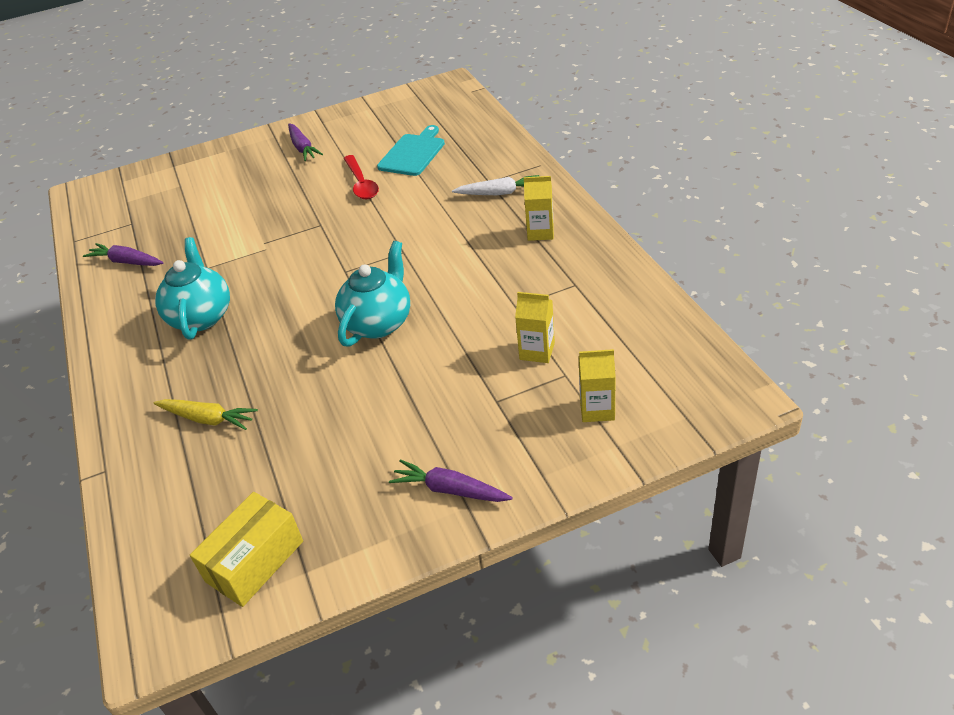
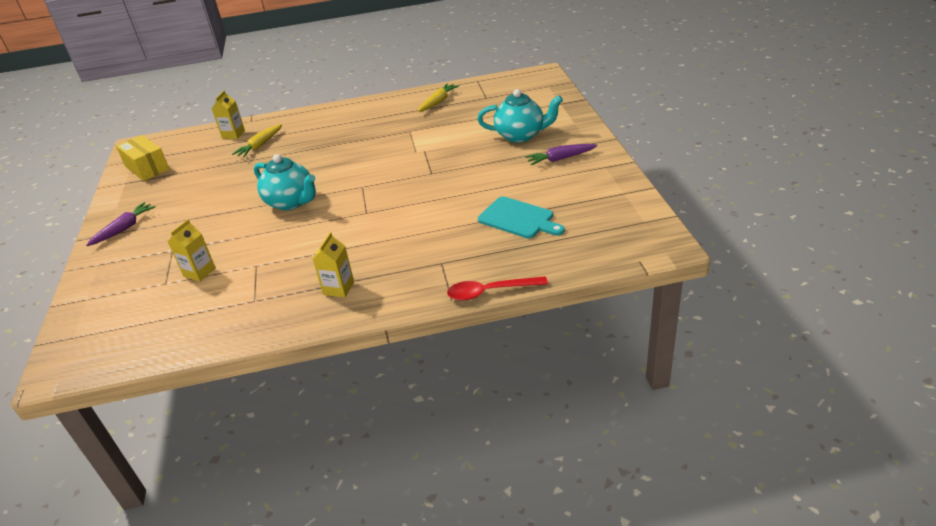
camera: 100 degrees right, 5 degrees down
purple carrot [83,243,164,266] -> yellow carrot [418,83,459,112]
turquoise teapot [155,237,230,340] -> turquoise teapot moved to [477,89,563,143]
red spoon [344,155,379,199] -> red spoon moved to [447,276,548,301]
white carrot [452,175,539,195] -> none
yellow carton [579,349,616,422] -> yellow carton moved to [212,90,245,139]

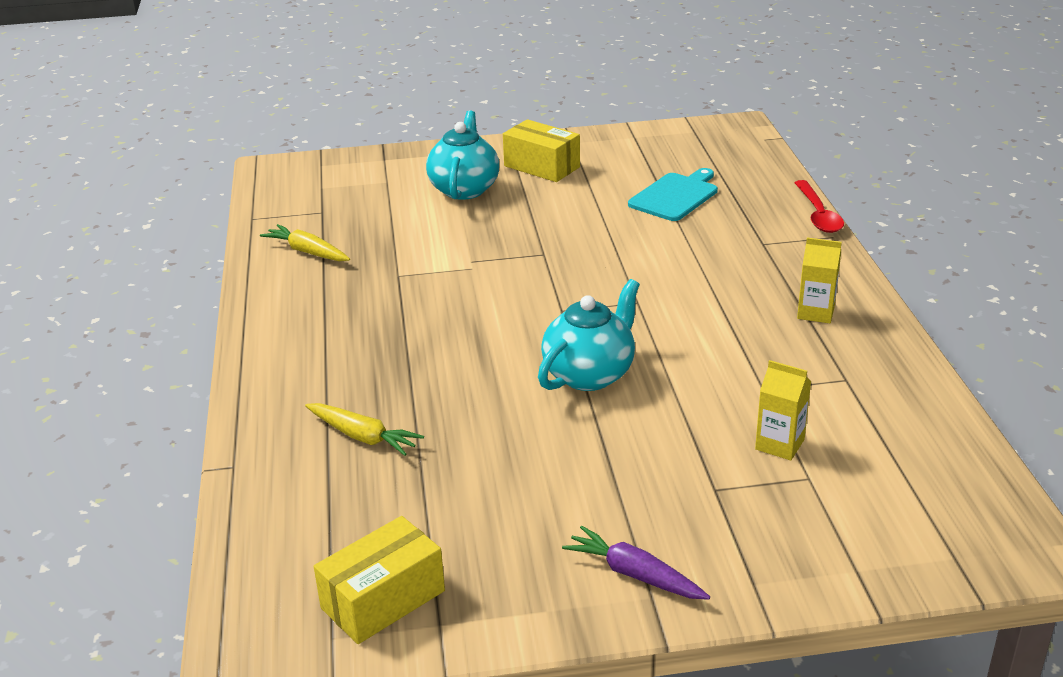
camera: 90 degrees left, 5 degrees down
yellow carton [212,90,245,139] -> none
purple carrot [525,144,598,166] -> yellow box [503,119,580,182]

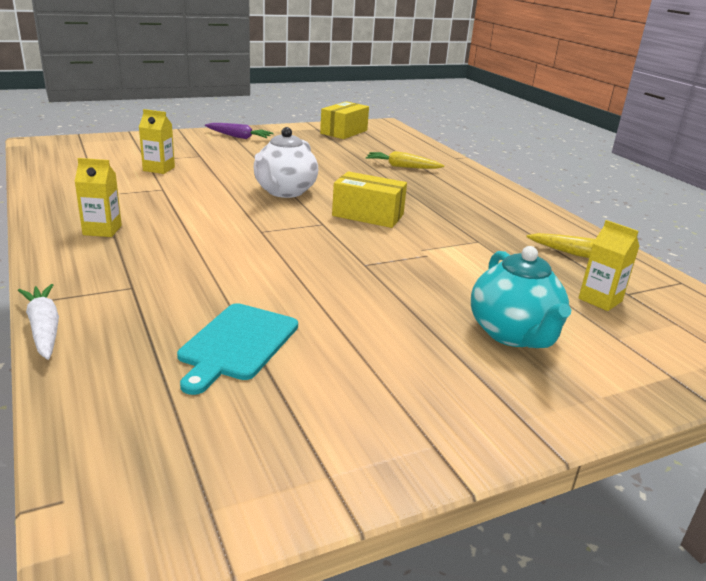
camera: 160 degrees right, 5 degrees down
yellow box [503,119,580,182] -> yellow box moved to [332,171,407,228]
turquoise teapot [538,279,640,391] -> white teapot [254,127,318,198]
red spoon [795,180,844,233] -> white carrot [18,284,59,360]
none -> yellow carton [579,220,640,311]

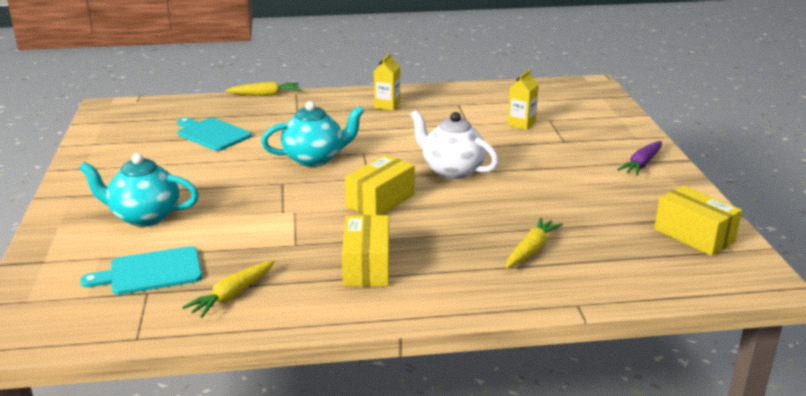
camera: 110 degrees right, 0 degrees up
white carrot [18,284,59,360] -> yellow carrot [225,81,300,96]
yellow carton [579,220,640,311] -> turquoise cutting board [80,246,202,295]
none -> turquoise teapot [261,101,364,167]
none -> yellow box [342,215,389,286]

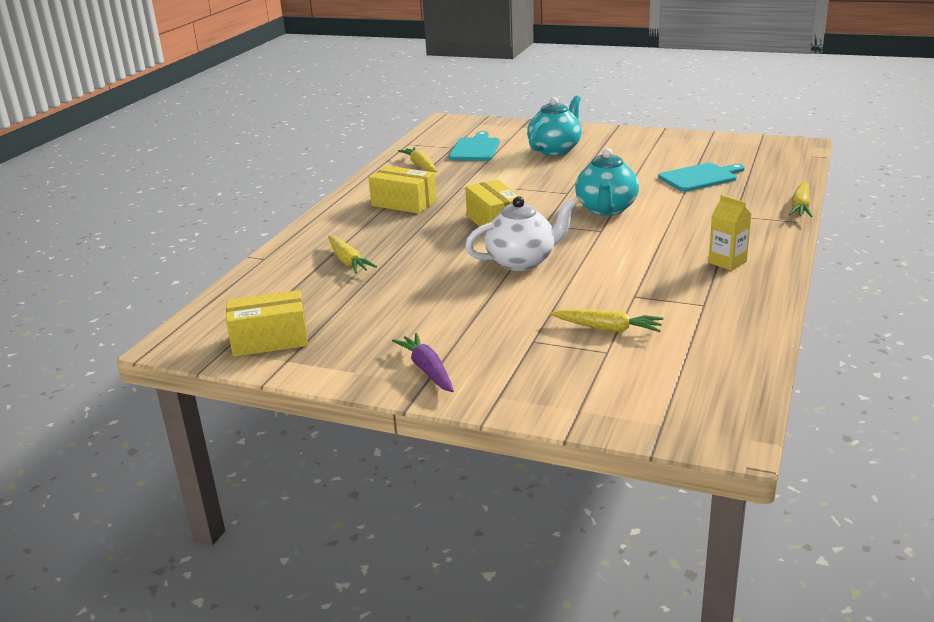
camera: 120 degrees right, 0 degrees up
yellow carton [507,70,539,130] -> yellow carrot [550,309,663,332]

